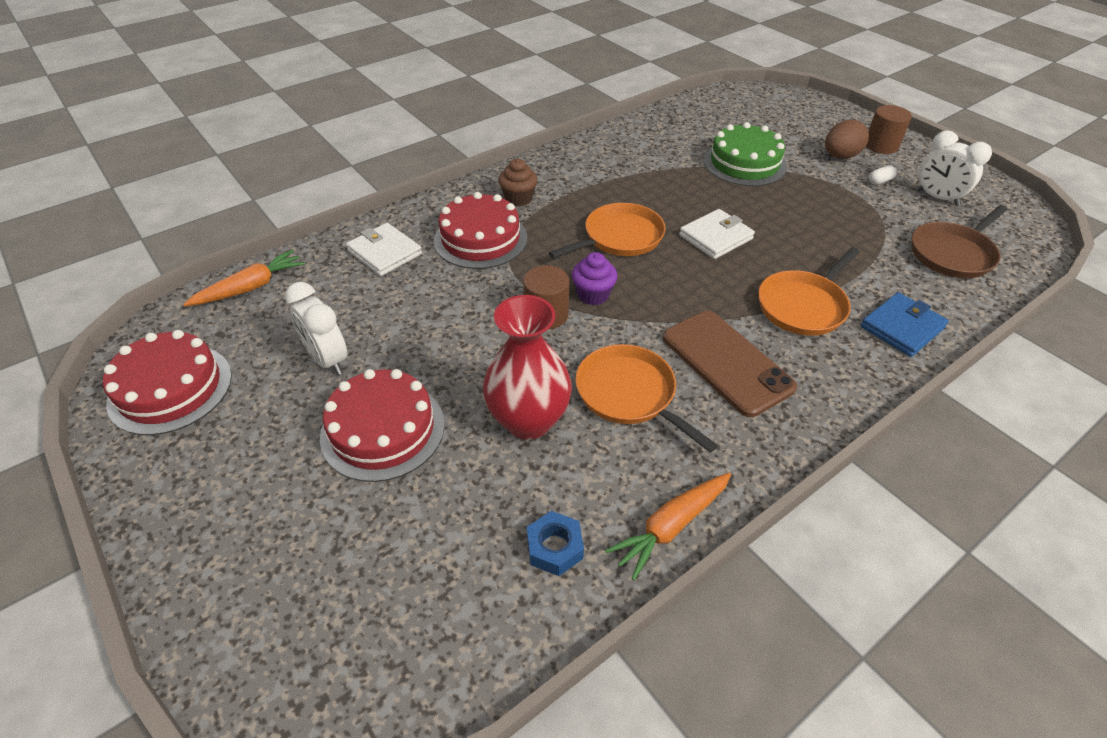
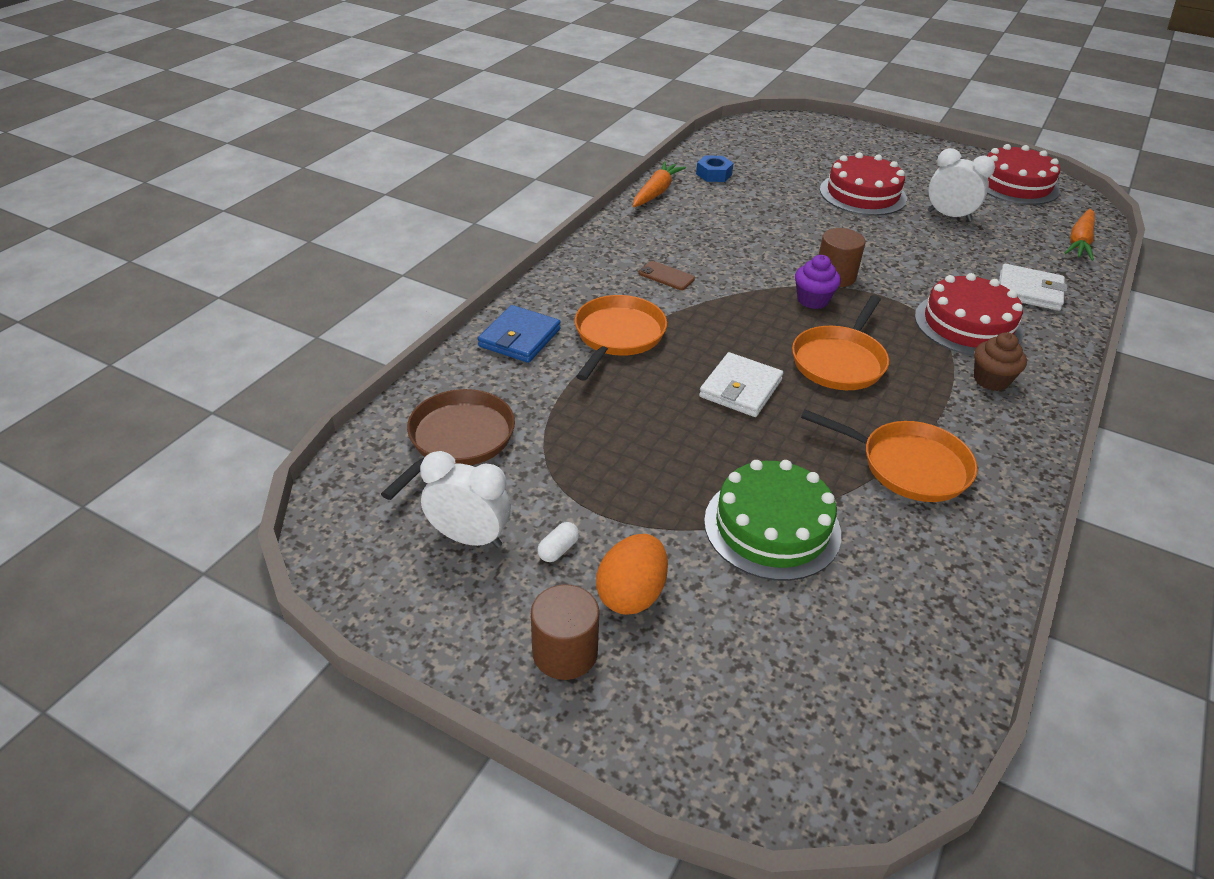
camera: 155 degrees right, 5 degrees down
red vase [483,295,572,439] -> none
orange pan [575,344,718,453] -> orange pan moved to [801,410,978,502]
brown phone [663,311,797,417] -> brown phone [639,261,695,290], size x0.45
brown egg [825,120,869,159] -> orange egg [596,534,668,615]

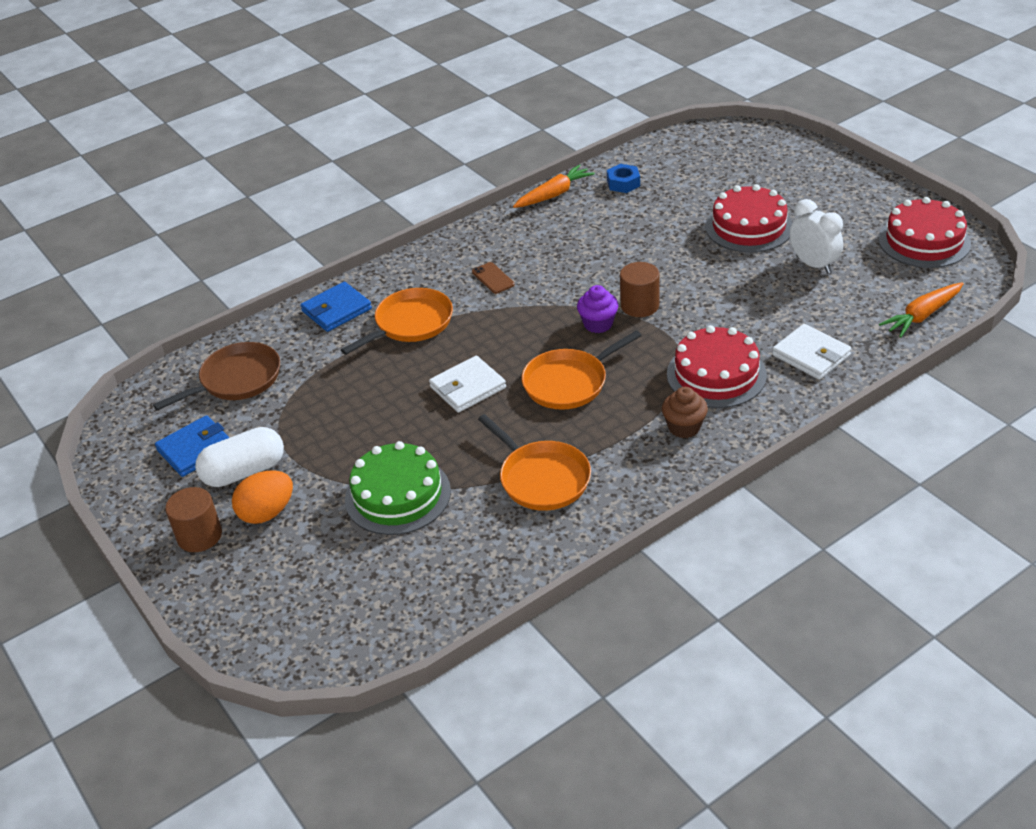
camera: 30 degrees right, 0 degrees up
white clock [420,451,511,548] -> blue wallet [155,415,230,477]
white capsule [537,522,579,562] -> white capsule [195,427,284,487], size x2.39

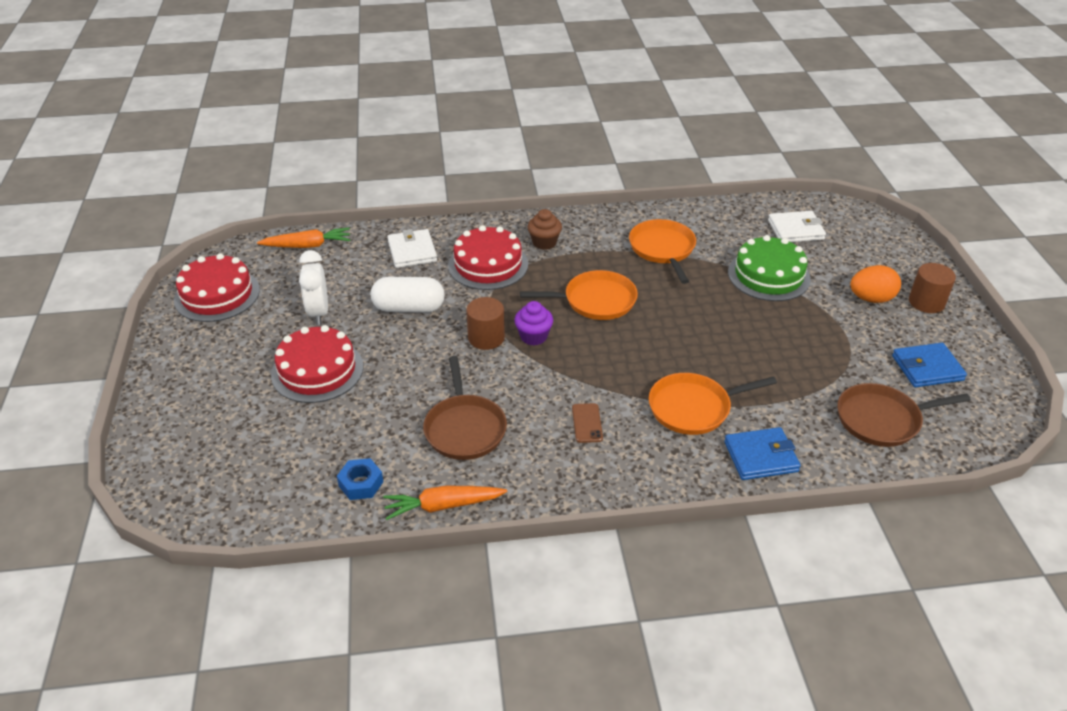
camera: 155 degrees left, 0 degrees up
white capsule [195,427,284,487] -> white capsule moved to [371,277,444,313]
white wallet [429,356,506,413] -> white wallet moved to [768,211,826,242]
none -> brown pan [423,356,507,460]

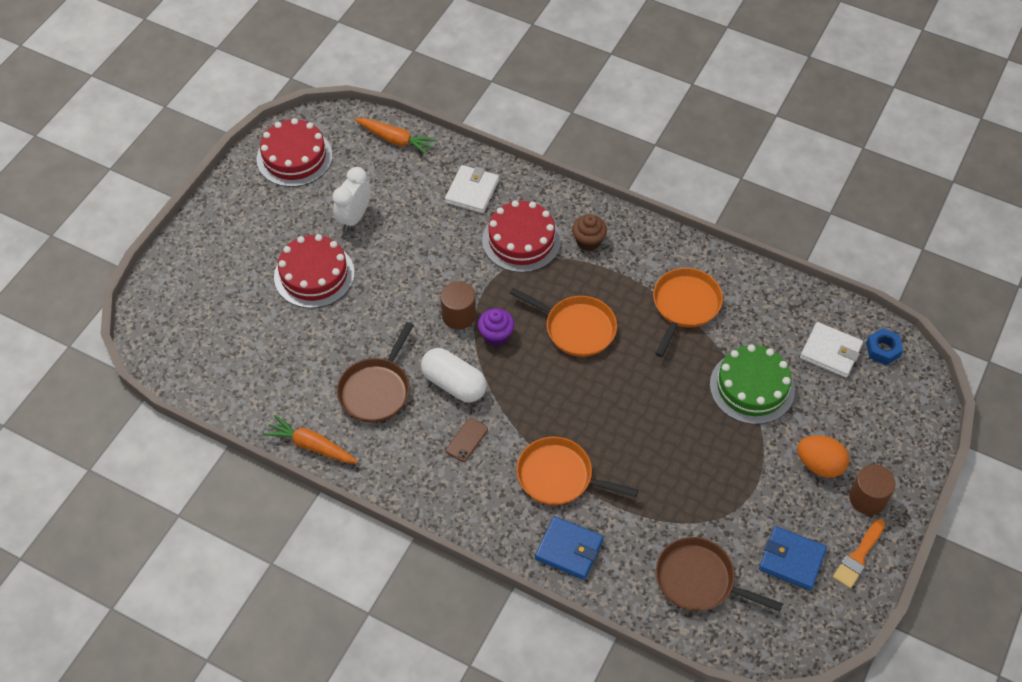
camera: 35 degrees right, 15 degrees up
blue nut [337,458,383,500] -> blue nut moved to [866,328,903,365]
white capsule [371,277,444,313] -> white capsule moved to [421,348,487,403]
none -> orange brush [833,519,885,589]

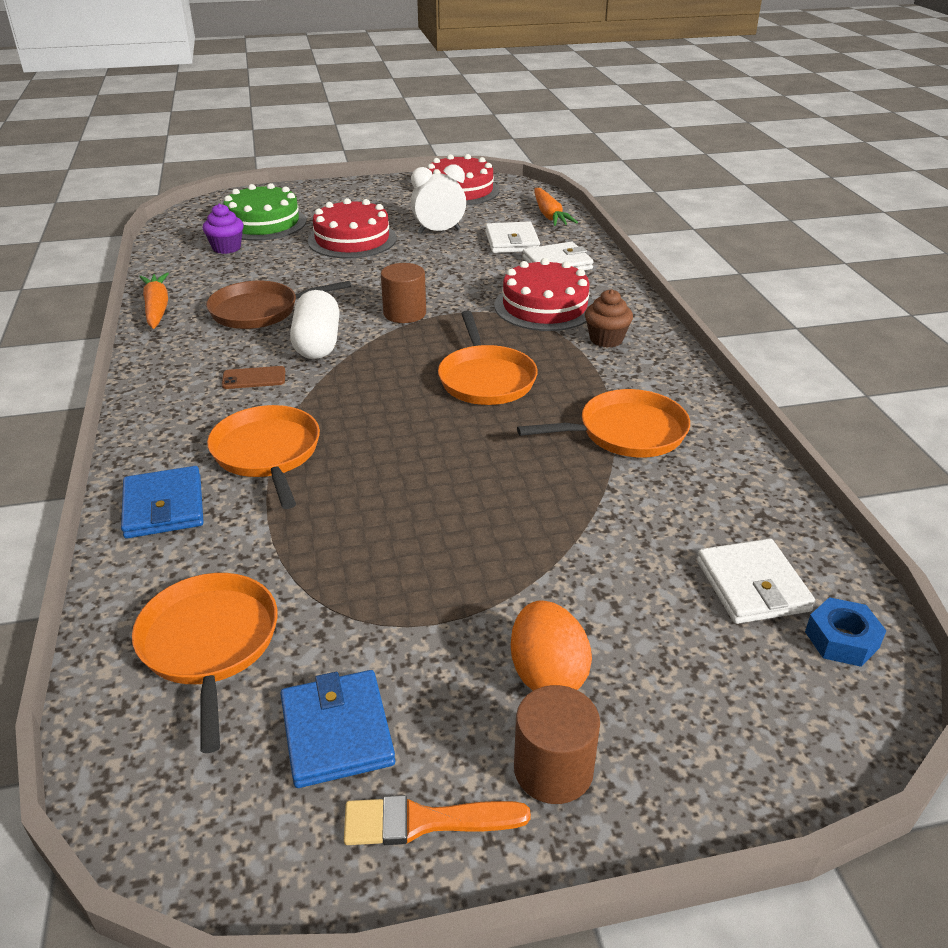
camera: 50 degrees right, 20 degrees down
purple cupcake [478,308,514,346] -> purple cupcake moved to [203,204,244,254]
brown pan [656,537,783,611] -> orange pan [132,573,278,753]
green cake [710,345,795,424] -> green cake moved to [223,183,306,241]
none -> white wallet [485,221,540,253]

